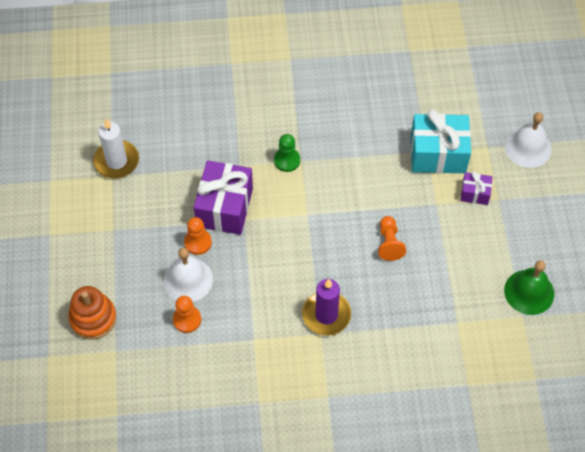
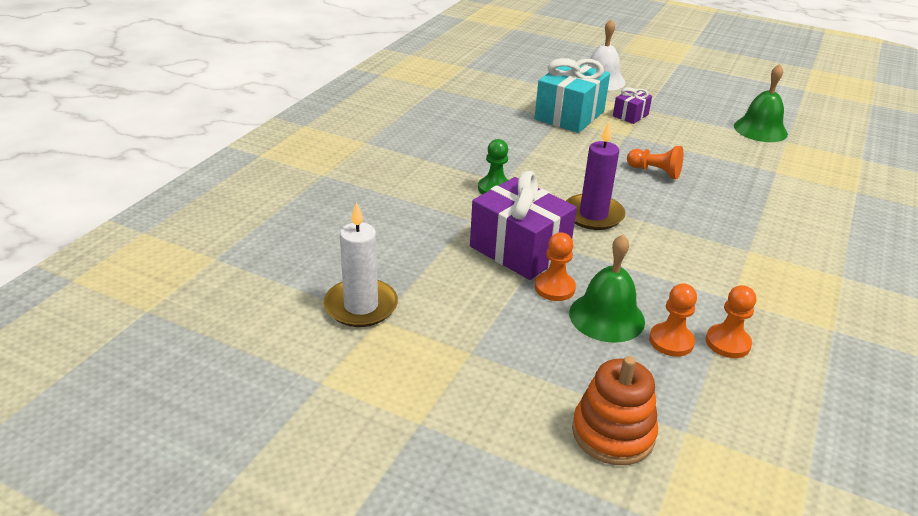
camera: 60 degrees left, 25 degrees down
white bell [164,248,213,302] -> green bell [569,234,645,343]
purple candle [302,279,351,336] -> purple candle moved to [566,122,626,230]
none -> orange pawn [706,285,756,358]

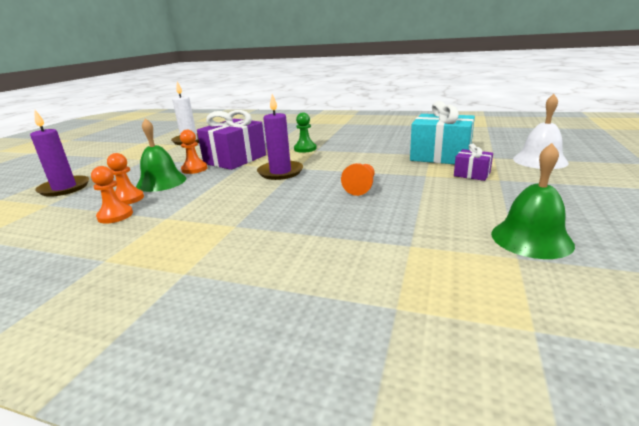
camera: 85 degrees right, 10 degrees down
orange stacking toy [572,356,658,465] -> purple candle [30,110,89,197]

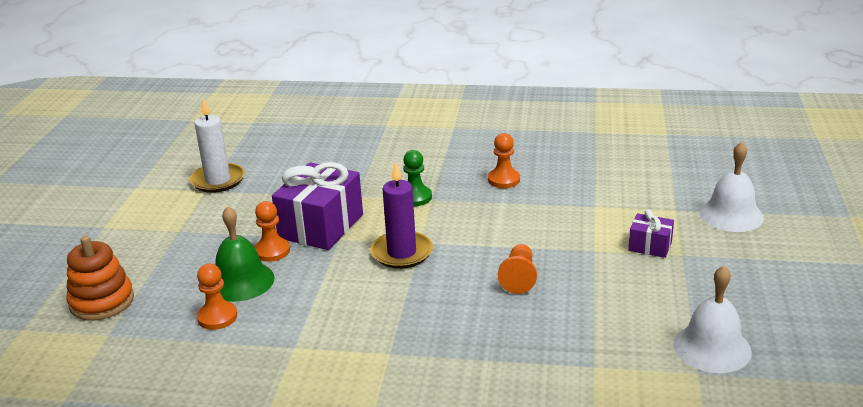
camera: 10 degrees left, 5 degrees up
purple candle [30,110,89,197] -> orange stacking toy [66,236,134,321]
orange pawn [91,166,133,224] -> orange pawn moved to [488,133,520,188]
turquoise gift [410,101,475,164] -> none
green bell [491,143,575,259] -> white bell [673,265,752,373]

